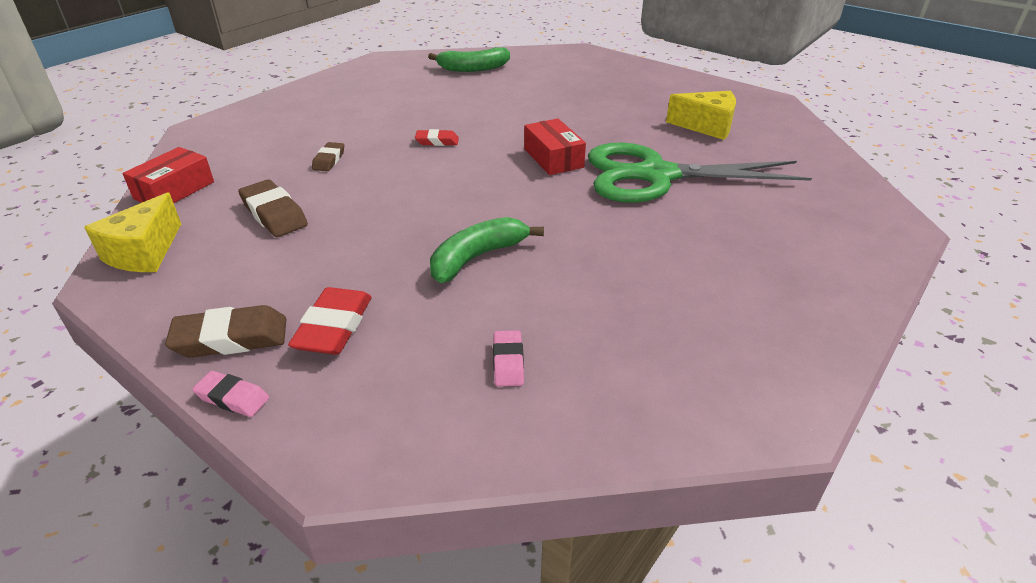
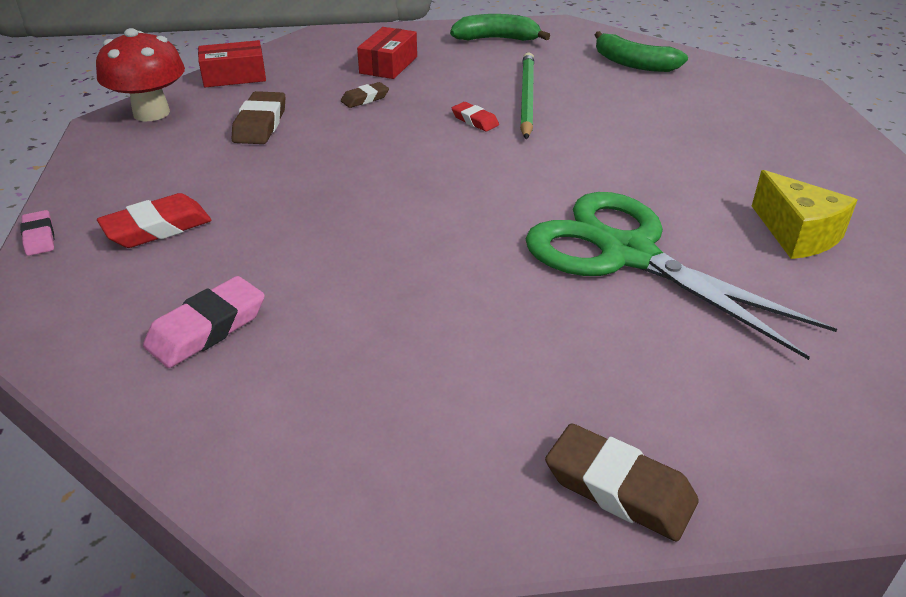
camera: 45 degrees right, 0 degrees up
yellow cheese [84,192,181,272] -> red mushroom [96,28,185,121]
brown eraser [165,305,286,358] -> brown eraser moved to [545,423,699,541]
green banana [430,217,544,283] -> green banana moved to [450,14,550,41]
pink eraser [493,330,524,386] -> pink eraser [143,276,265,368], size x1.67
red box [524,118,586,175] -> red box moved to [357,27,417,79]
none -> green pencil [520,52,534,140]

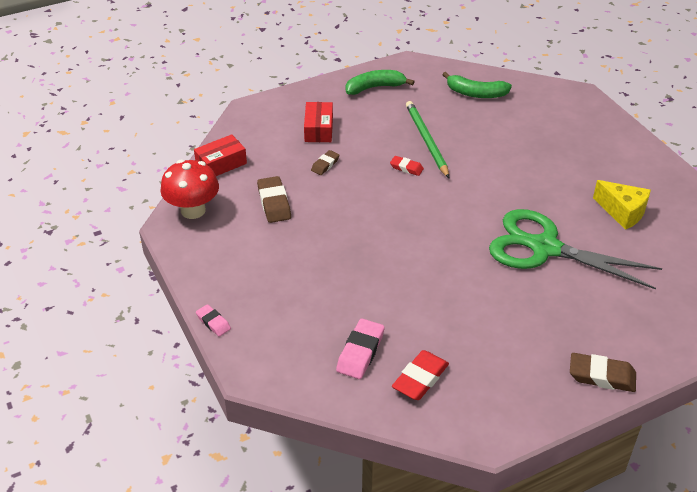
camera: 20 degrees left, 5 degrees up
red eraser [97,193,212,248] -> red eraser moved to [392,350,449,400]

